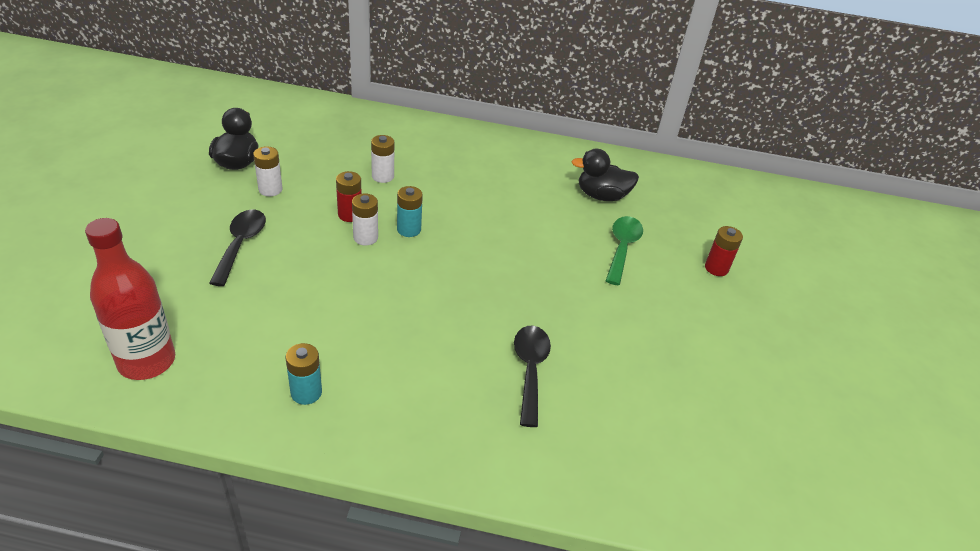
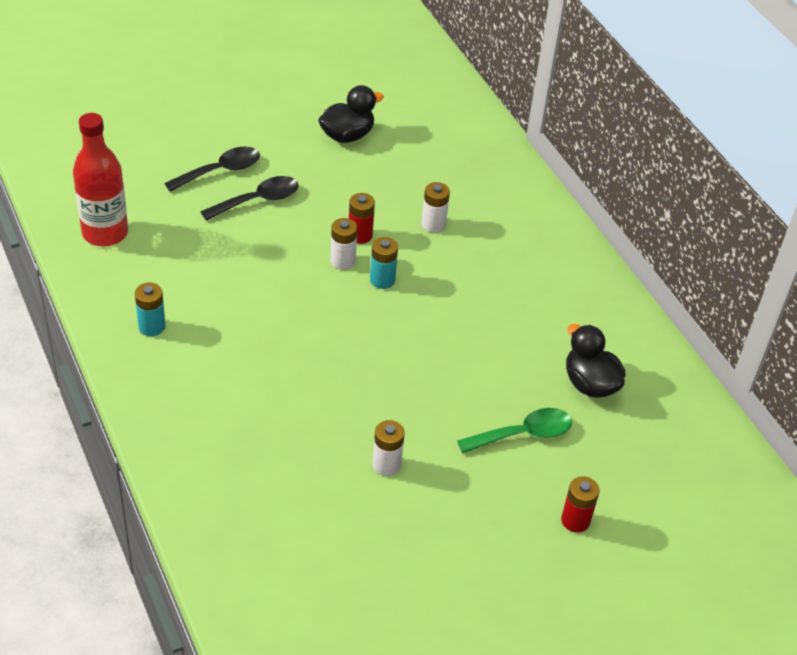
camera: 55 degrees right, 5 degrees up
white battery [253,146,282,196] -> white battery moved to [372,420,405,476]
black spoon [514,326,551,427] -> black spoon moved to [164,146,260,192]

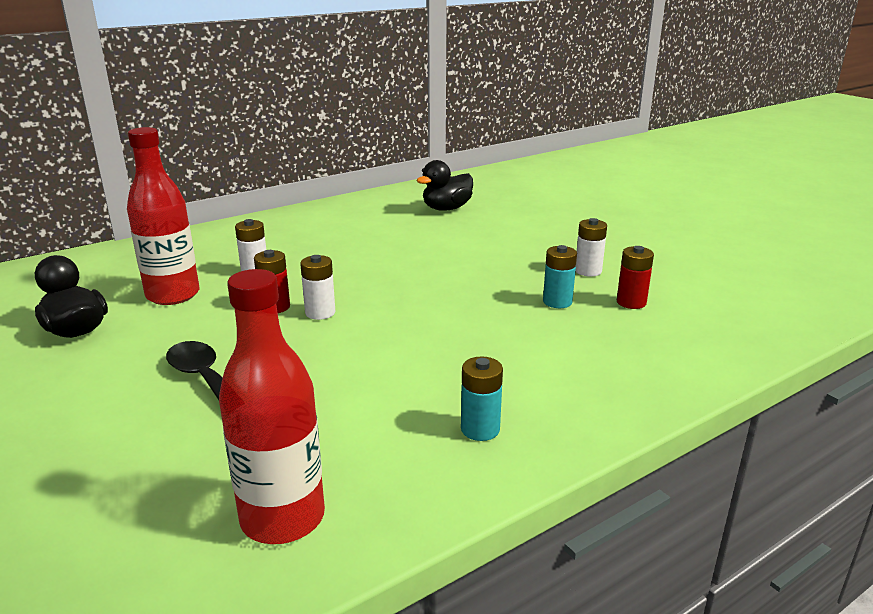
camera: 95 degrees left, 20 degrees down
black spoon [164,146,260,192] -> none
turquoise battery [370,237,398,289] -> turquoise battery moved to [543,245,577,308]
green spoon [457,408,572,453] -> none
red battery [561,476,600,533] -> red battery moved to [617,246,654,309]
none -> red bottle [127,127,199,305]

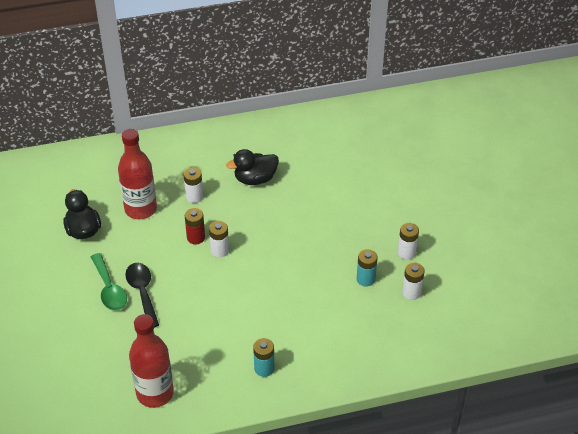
camera: 20 degrees right, 20 degrees up
black duck [416,160,473,211] -> black duck moved to [226,149,279,185]
red battery [617,246,654,309] -> white battery [402,263,425,300]
none -> green spoon [91,253,127,311]

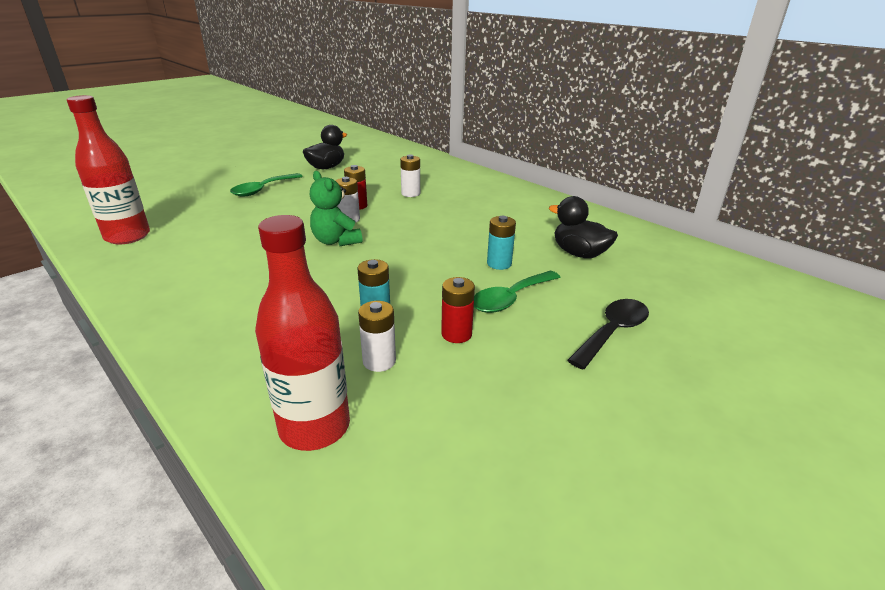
camera: 60 degrees right, 15 degrees down
red bottle [118,129,157,219] -> red bottle moved to [255,215,350,451]
black spoon [125,263,159,327] -> black spoon moved to [567,299,649,369]
black duck [226,149,279,185] -> black duck moved to [549,196,618,258]
turquoise battery [253,338,274,377] -> turquoise battery moved to [487,216,516,270]
white battery [398,223,419,260] -> red battery [441,277,475,343]
none -> green teddy bear [310,171,362,246]
none -> green spoon [474,271,560,313]

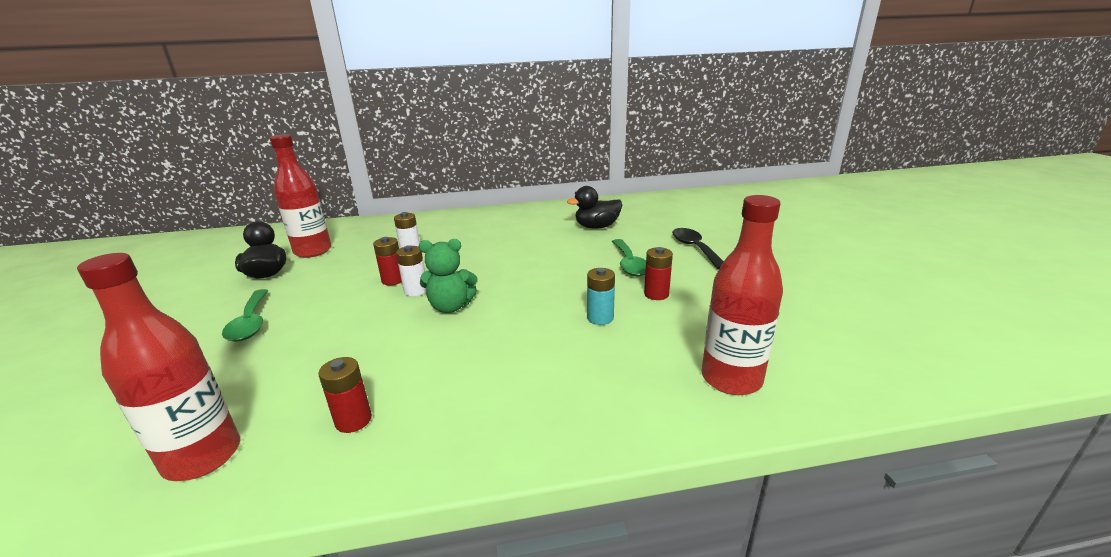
camera: 55 degrees left, 5 degrees down
white battery [358,301,396,372] -> none
turquoise battery [487,216,516,270] -> none
none -> red bottle [270,134,331,258]
none -> red battery [318,357,372,433]

